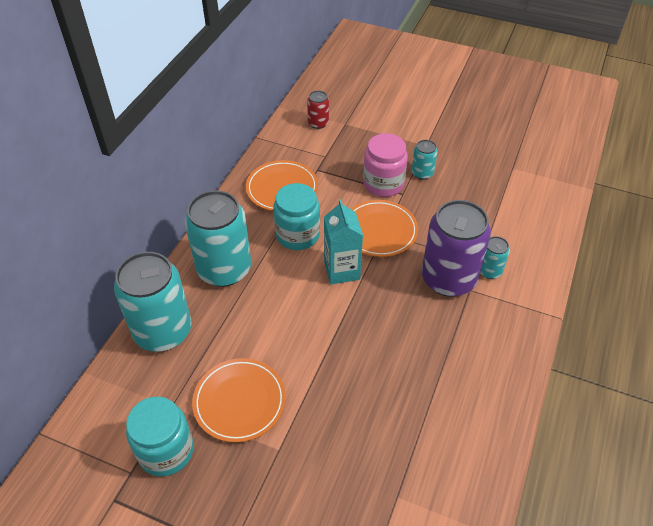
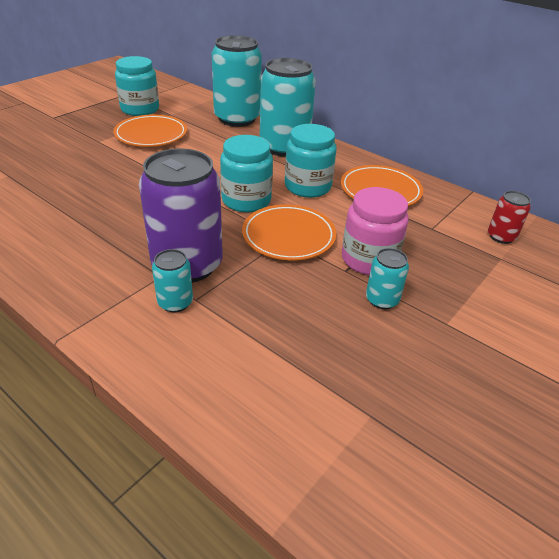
camera: 105 degrees right, 10 degrees down
turquoise carton [324,199,363,284] -> turquoise jar [220,135,273,212]

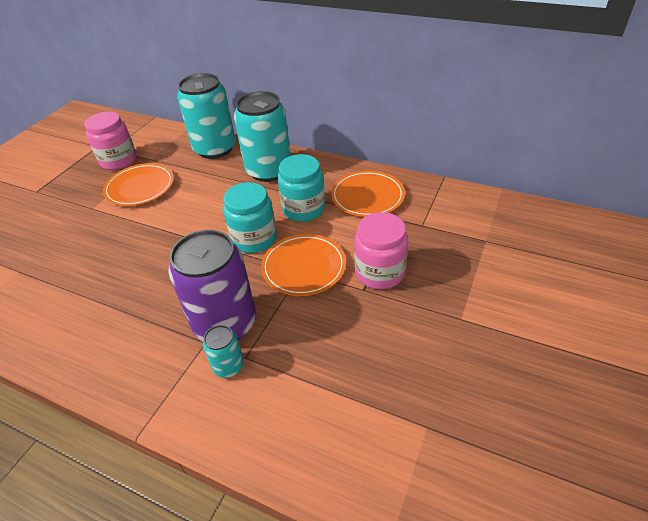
camera: 10 degrees left, 5 degrees up
turquoise jar [115,56,159,116] -> pink jar [84,112,137,170]
turquoise can [366,248,409,309] -> none
red can [488,191,531,244] -> none

